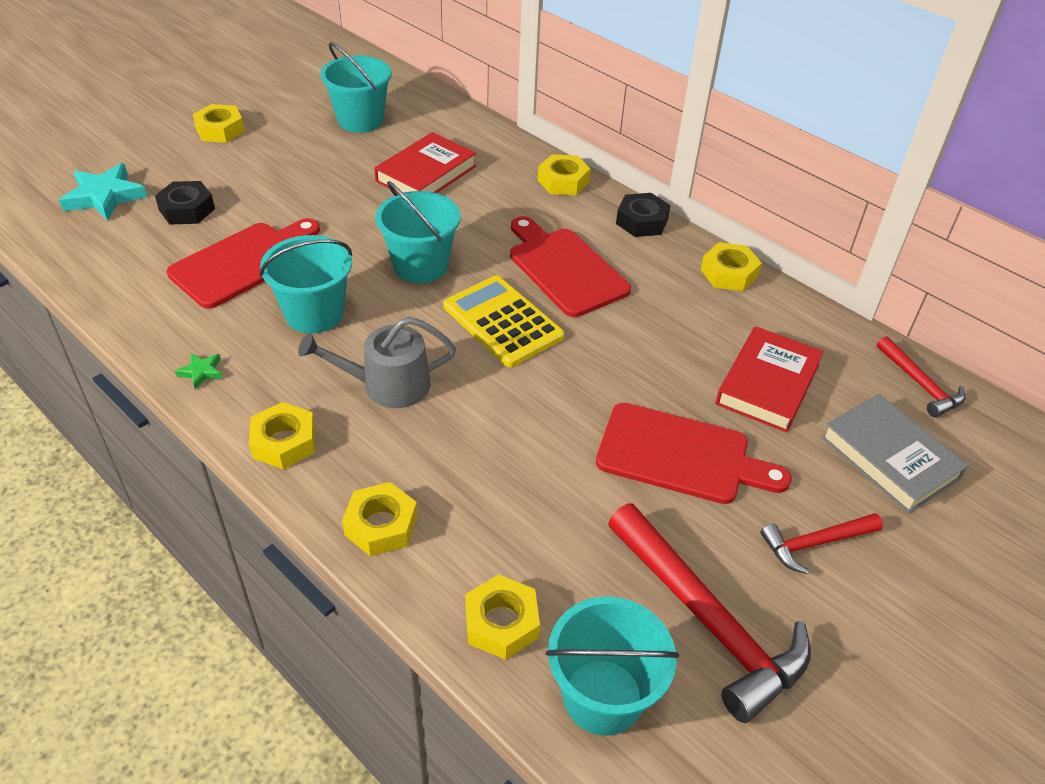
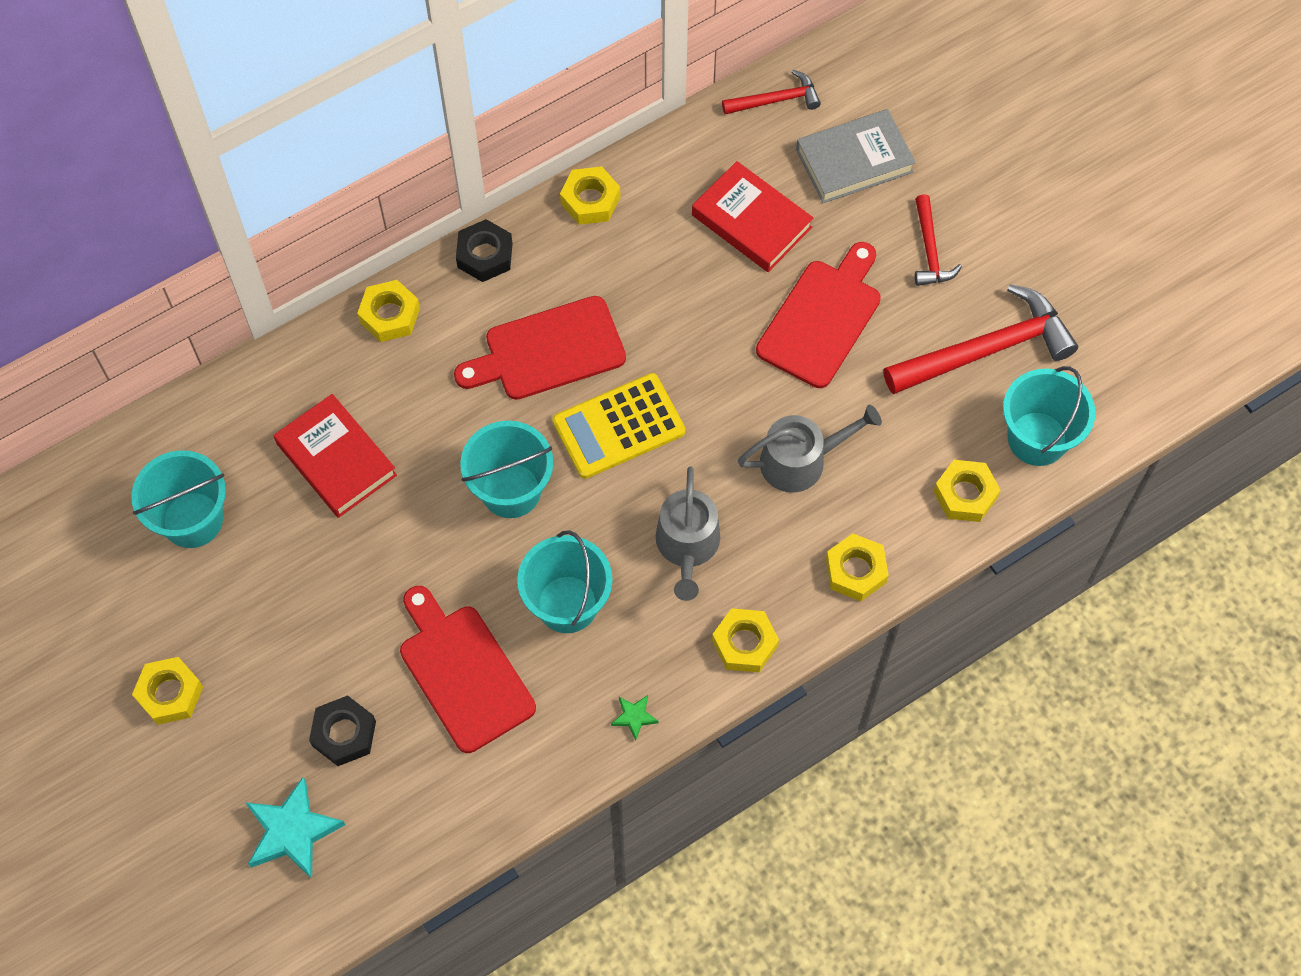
camera: 75 degrees left, 20 degrees up
none -> grey watering can [738,405,882,493]

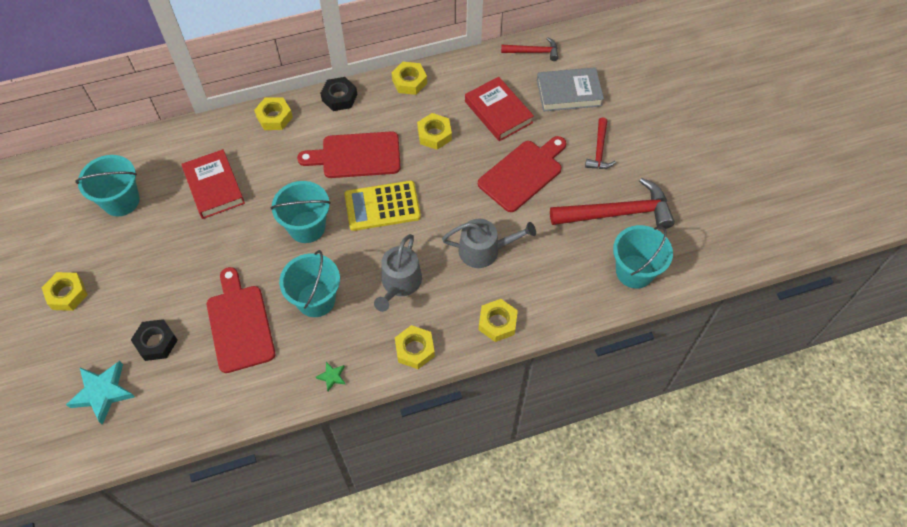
camera: 15 degrees right, 5 degrees down
yellow nut [933,460,1001,522] -> yellow nut moved to [417,113,452,150]

